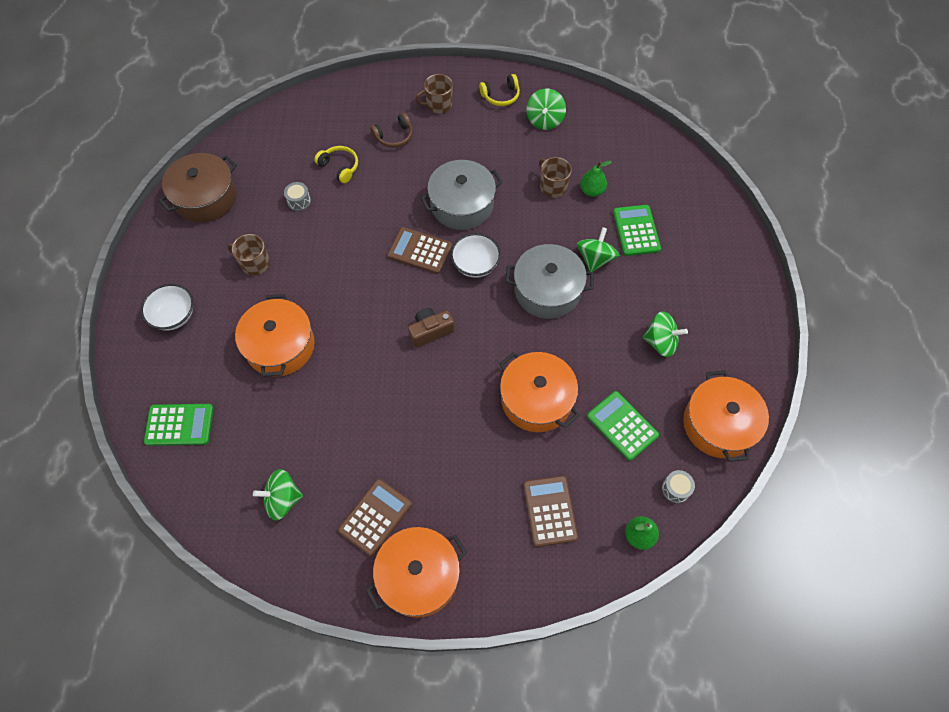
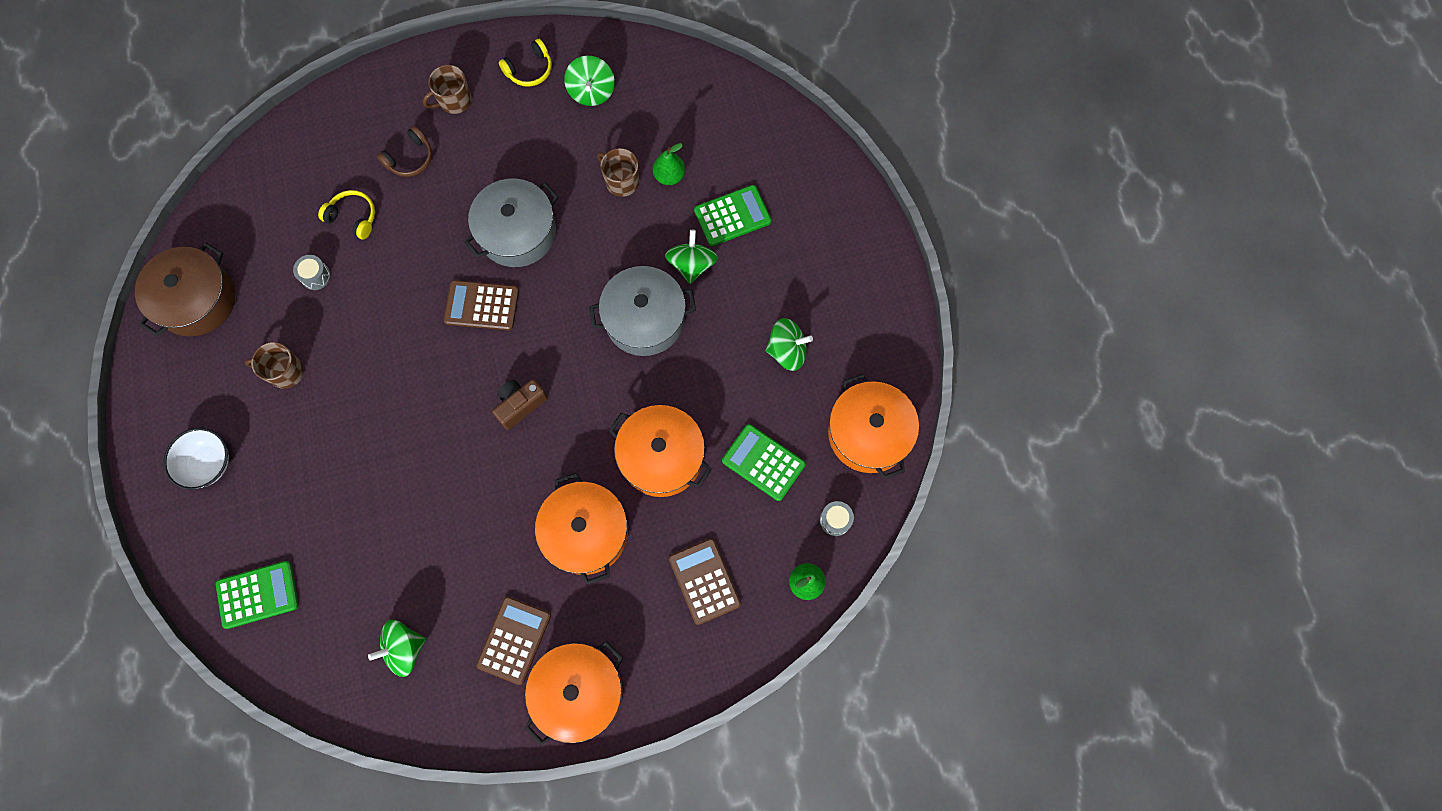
camera: 15 degrees left, 10 degrees up
orange pot [235,294,315,377] -> orange pot moved to [535,473,628,585]
white bowl [451,233,501,278] -> none
green calculator [613,205,661,256] -> green calculator turned 90 degrees clockwise [694,185,771,246]

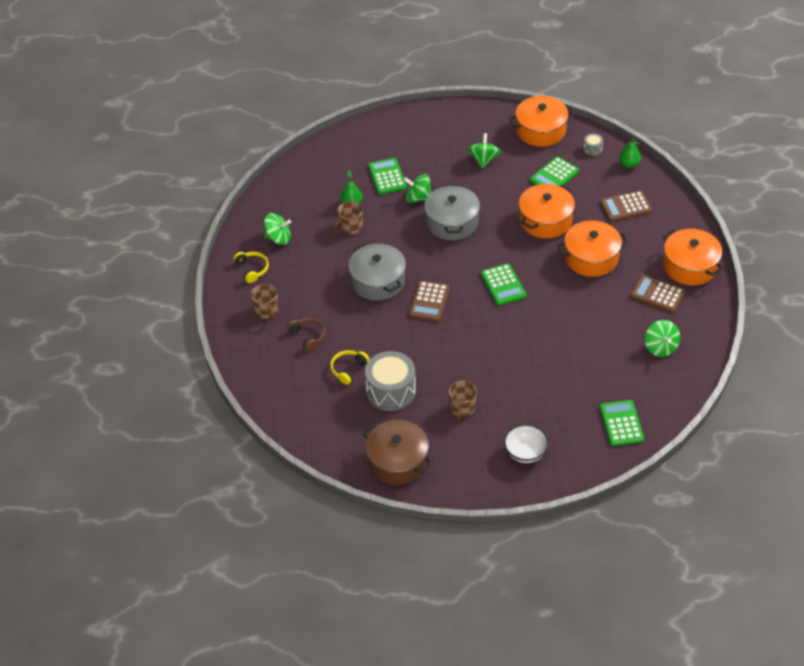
camera: 80 degrees left, 25 degrees down
grey drum [293,255,331,290] -> grey drum [365,351,416,411], size x2.30
brown camera [492,379,548,430] -> green calculator [481,263,526,305]

